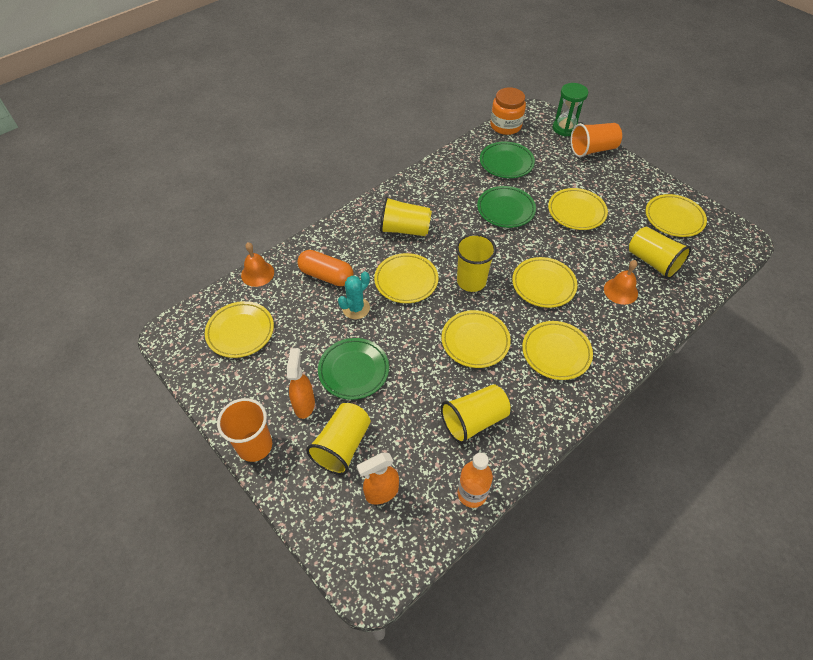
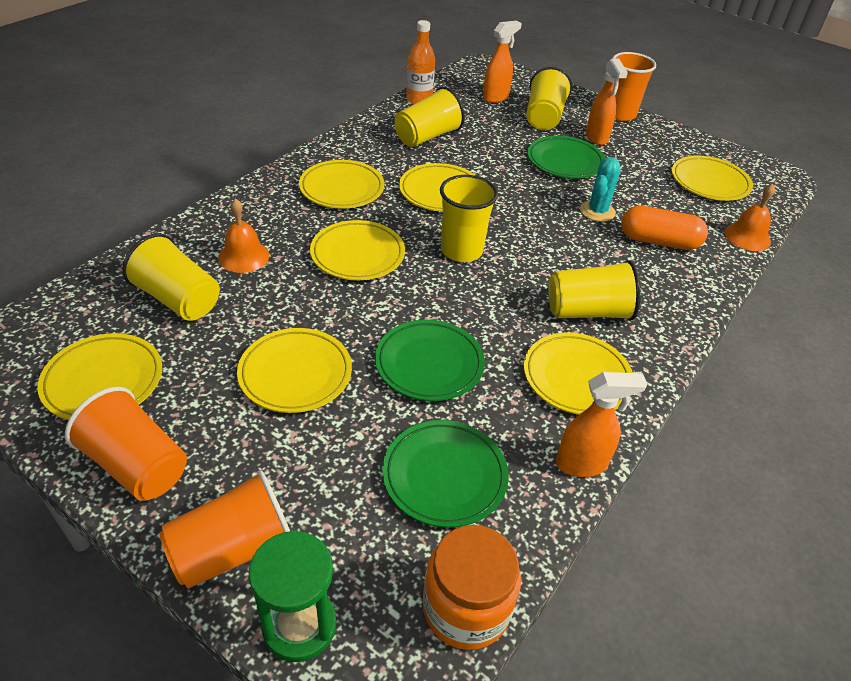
camera: 165 degrees right, 10 degrees down
yellow plate [374,253,438,303] -> yellow plate moved to [524,332,633,415]
none -> orange cup [65,387,187,501]
none -> orange spray bottle [556,372,647,477]

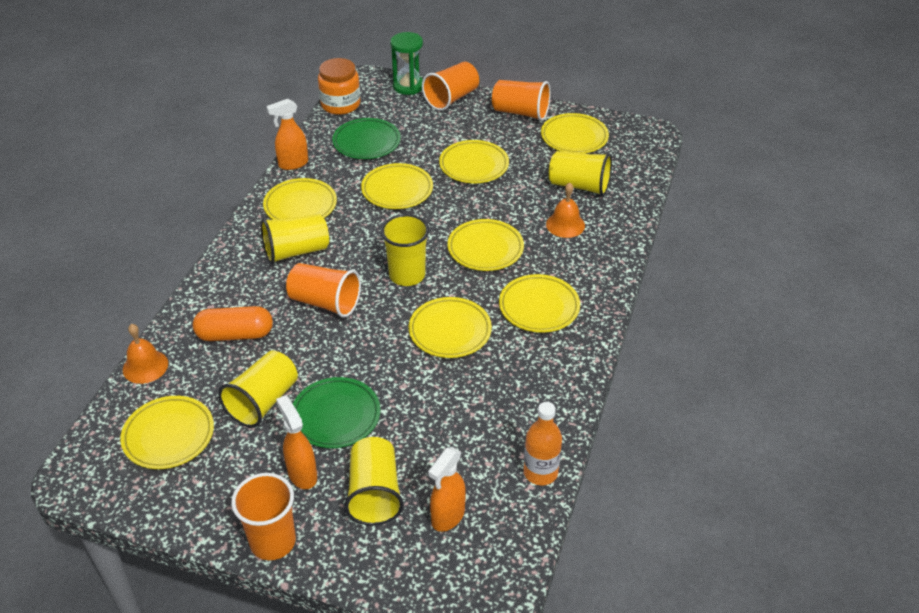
camera: 165 degrees right, 0 degrees up
green plate [375,320,485,401] -> yellow plate [361,163,433,209]
yellow cup [395,87,465,147] -> yellow cup moved to [218,351,298,428]
turquoise cactus [580,157,621,222] -> none
none -> orange cup [286,263,361,318]

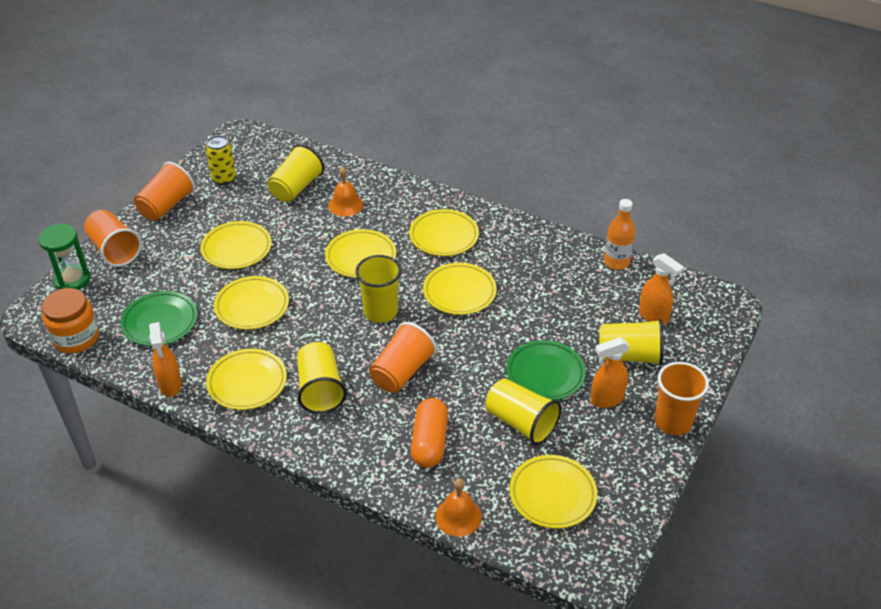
camera: 80 degrees left, 0 degrees up
yellow plate [541,113,609,154] -> yellow can [206,135,236,185]

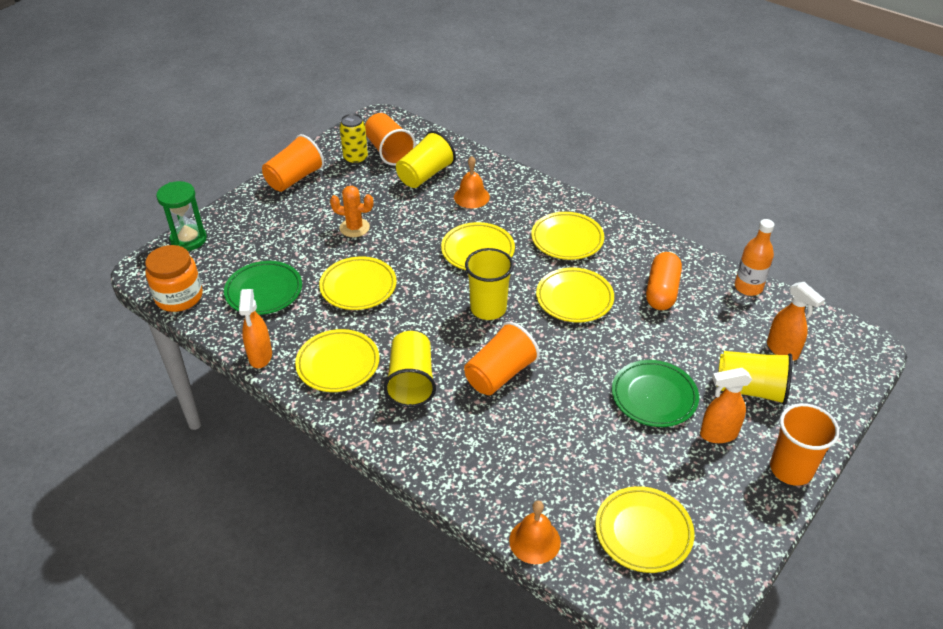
camera: 10 degrees right, 0 degrees up
orange cup [84,210,142,267] -> orange cup moved to [365,113,416,166]
yellow plate [200,221,272,269] -> orange cactus [330,186,374,237]
orange capsule [411,398,448,468] -> orange capsule moved to [646,252,682,310]
yellow cup [486,378,561,445] -> none

